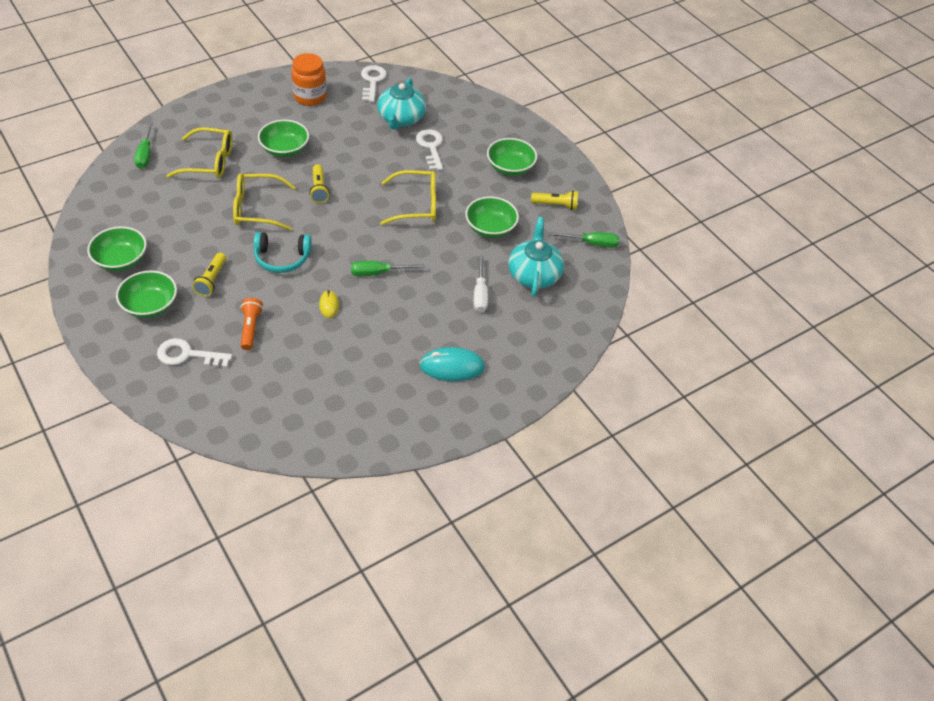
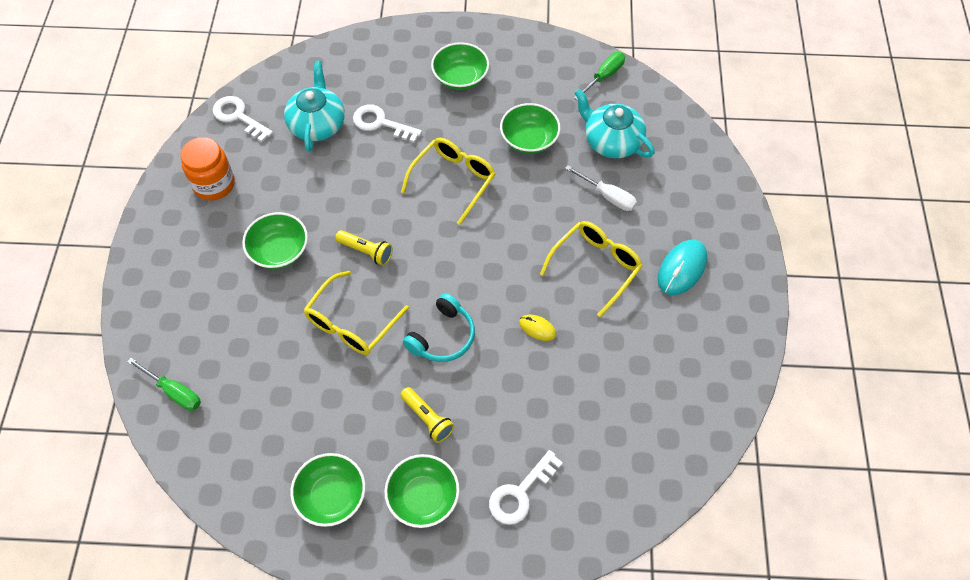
camera: 50 degrees left, 10 degrees up
yellow glasses [167,127,233,178] -> yellow glasses moved to [540,221,643,317]
orange flashlight [241,298,263,350] -> none
green screwdriver [351,261,424,276] -> none
turquoise teapot [377,78,426,130] -> turquoise teapot turned 135 degrees counterclockwise [284,61,345,152]
yellow flashlight [531,191,578,210] -> none

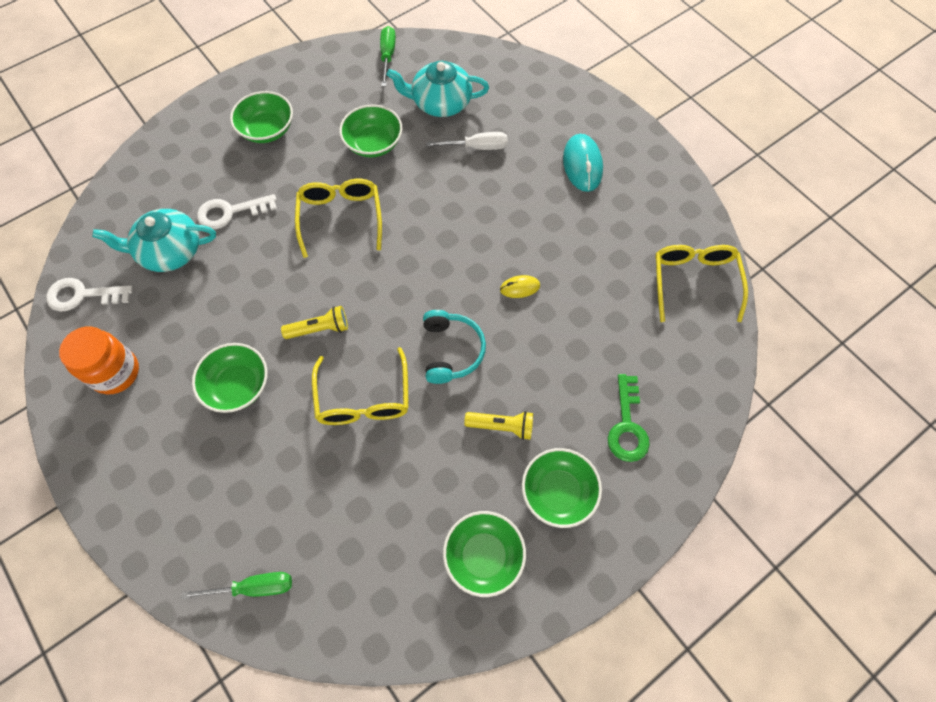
camera: 40 degrees left, 5 degrees up
turquoise teapot [284,61,345,152] -> turquoise teapot turned 60 degrees counterclockwise [92,209,216,272]
white key [489,450,563,525] -> green key [608,374,650,462]
yellow glasses [540,221,643,317] -> yellow glasses moved to [655,245,748,322]

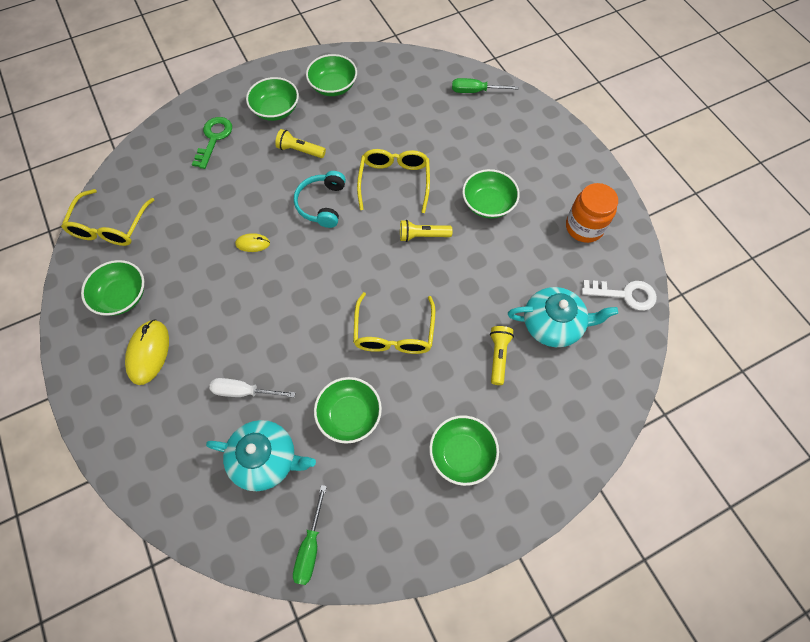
camera: 170 degrees left, 0 degrees up
white key [197,194,277,229] -> yellow flashlight [490,326,514,385]
turquoise mouse [563,134,603,192] -> yellow mouse [125,320,169,385]
none -> green bowl [81,260,144,316]

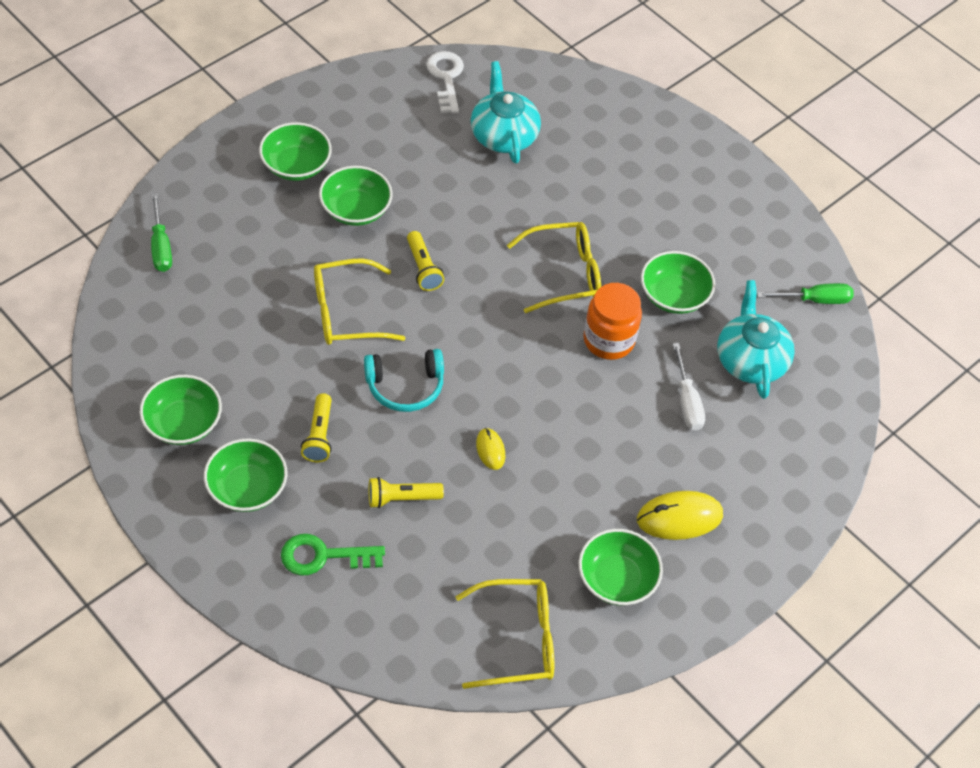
camera: 110 degrees left, 10 degrees down
green bowl [429,415,499,486] -> green bowl moved to [259,122,332,181]
yellow flashlight [490,326,514,385] -> yellow flashlight moved to [369,477,444,508]
orange jar [566,183,618,243] -> orange jar moved to [583,283,642,360]

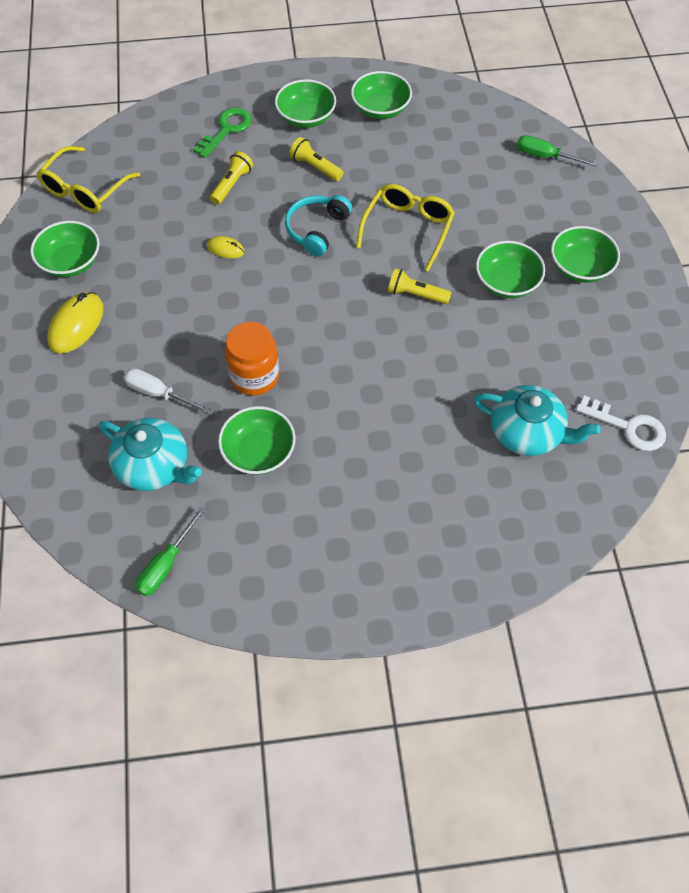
camera: 130 degrees right, 5 degrees up
yellow glasses [507,222,601,313] -> none

